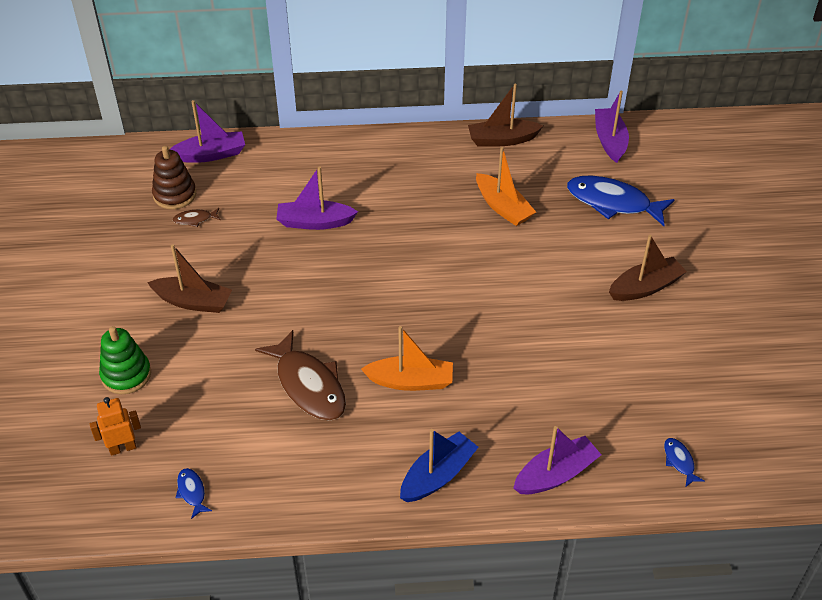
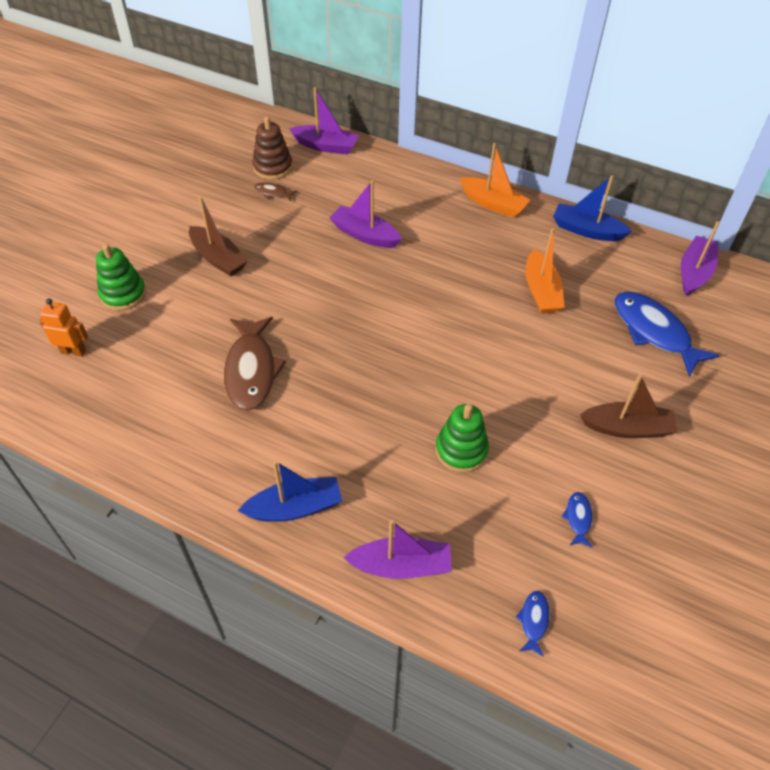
camera: 30 degrees right, 5 degrees up
blue fish [176,468,212,519] -> blue fish moved to [562,492,592,547]
orange boat [361,326,453,391] -> orange boat moved to [460,143,530,218]
brown boat [468,84,543,146] -> blue boat [553,175,632,241]
none -> green stacking toy [435,404,489,473]

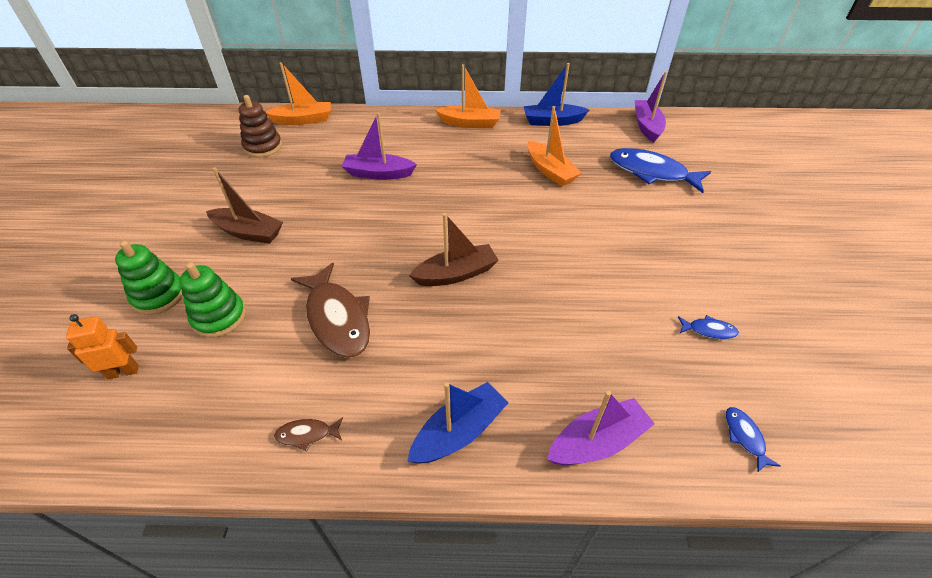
camera: 25 degrees left, 5 degrees down
brown fish [253,182,297,201] -> brown fish moved to [274,417,343,451]
purple boat [289,87,359,155] -> orange boat [266,62,331,125]
green stacking toy [435,404,489,473] -> green stacking toy moved to [180,262,246,338]
blue fish [562,492,592,547] -> blue fish turned 120 degrees clockwise [678,315,739,339]
brown boat [580,374,678,438] -> brown boat moved to [409,213,498,286]

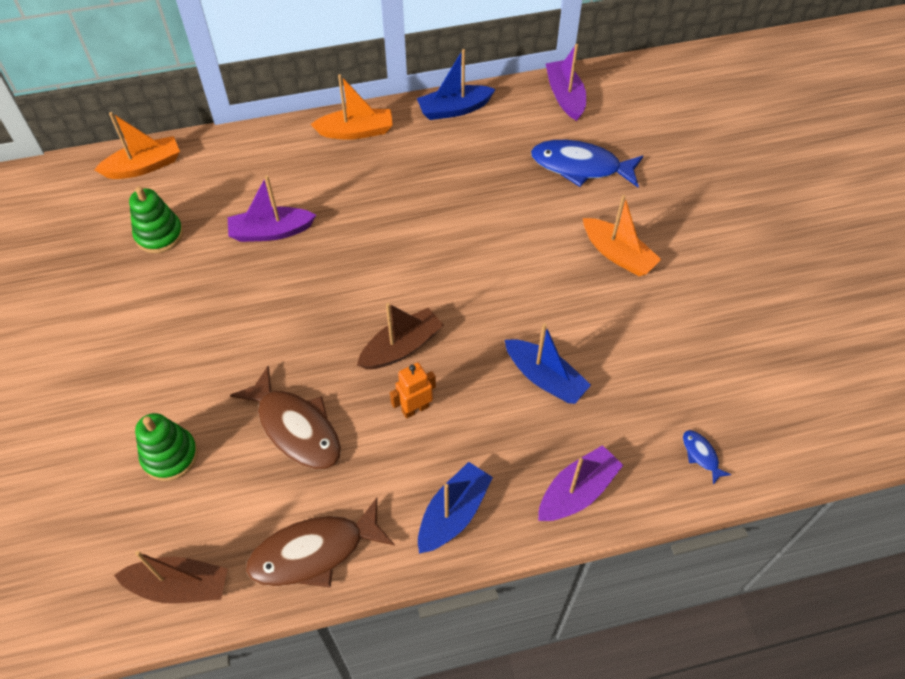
camera: 15 degrees left, 10 degrees up
orange robot [66,314,139,379] -> orange robot moved to [390,362,436,419]
green stacking toy [115,240,183,315] -> green stacking toy moved to [129,186,183,253]
brown boat [206,167,283,244] -> brown boat moved to [114,551,228,604]
brown stacking toy [238,95,282,157] -> none
brown fish [274,417,343,451] -> brown fish [246,498,395,588], size x2.27
orange boat [527,106,582,186] -> orange boat moved to [583,195,661,276]
blue fish [678,315,739,339] -> none
none -> blue boat [505,323,591,404]

